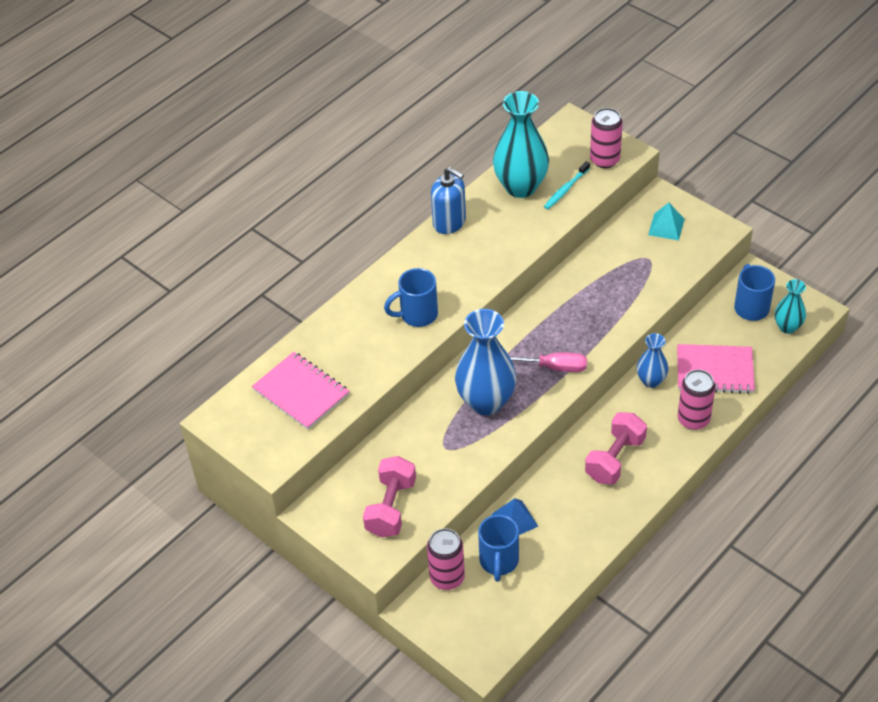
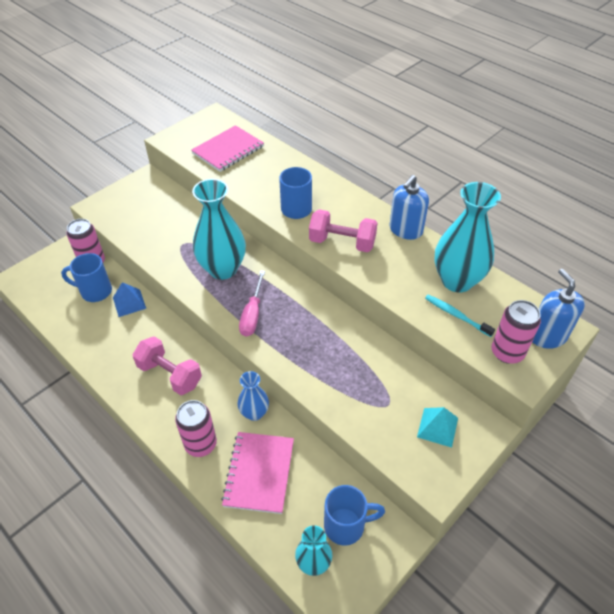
camera: 90 degrees right, 0 degrees up
pink dumbbell [363,456,416,538] -> pink dumbbell moved to [309,209,377,252]
blue vase [455,309,516,415] -> turquoise vase [192,179,246,280]
none -> blue soap dispenser [532,269,585,349]

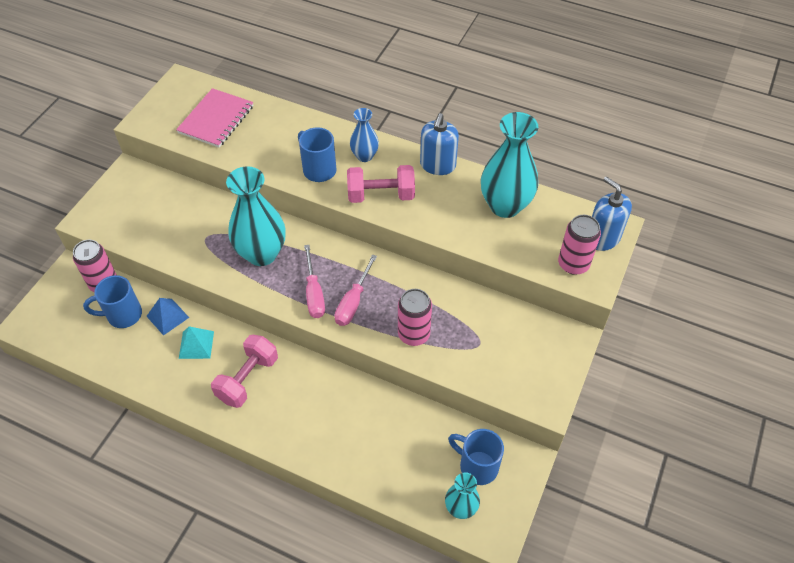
camera: 20 degrees left, 5 degrees up
pink dumbbell [133,336,202,395] -> pink dumbbell turned 75 degrees counterclockwise [211,335,278,408]
pink can [175,400,217,457] -> pink can moved to [398,289,432,346]
pink notebook [221,432,294,514] -> none
blue vase [238,371,269,421] -> blue vase moved to [350,108,379,162]
blue mug [324,485,385,545] -> blue mug turned 120 degrees counterclockwise [448,429,504,485]
turquoise pyramid [417,407,458,448] -> turquoise pyramid moved to [179,326,214,359]
turquoise toothbrush [425,295,495,337] -> none
none -> pink screwdriver [334,254,377,326]

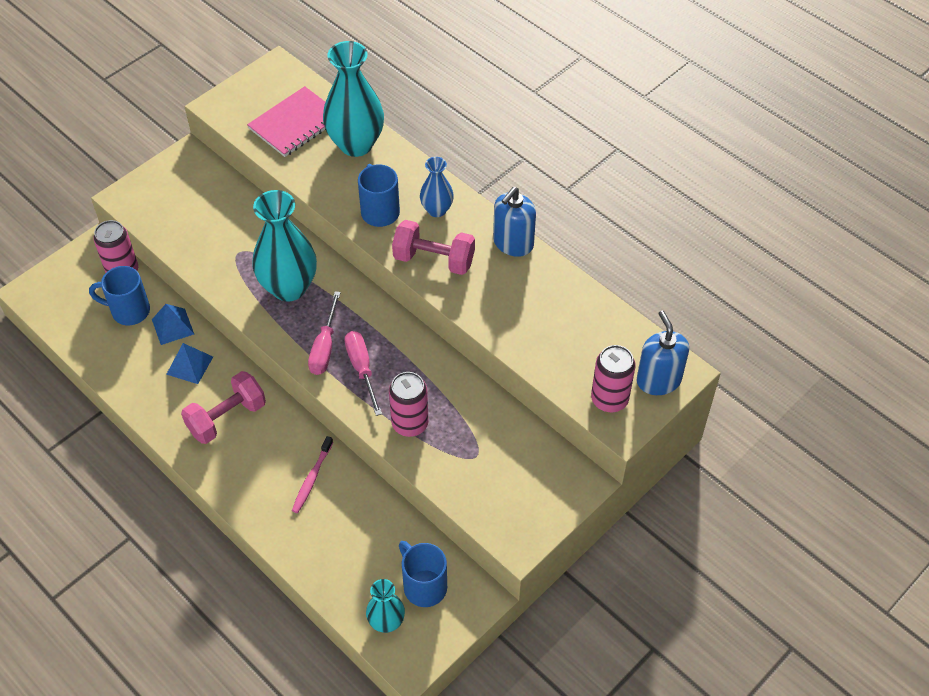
camera: 20 degrees right, 0 degrees up
turquoise pyramid [179,326,214,359] -> blue pyramid [166,343,213,384]
pink screwdriver [334,254,377,326] -> pink screwdriver turned 120 degrees clockwise [344,331,382,416]
turquoise vase [481,112,538,218] -> turquoise vase moved to [323,41,384,157]
none -> pink toothbrush [292,436,333,513]

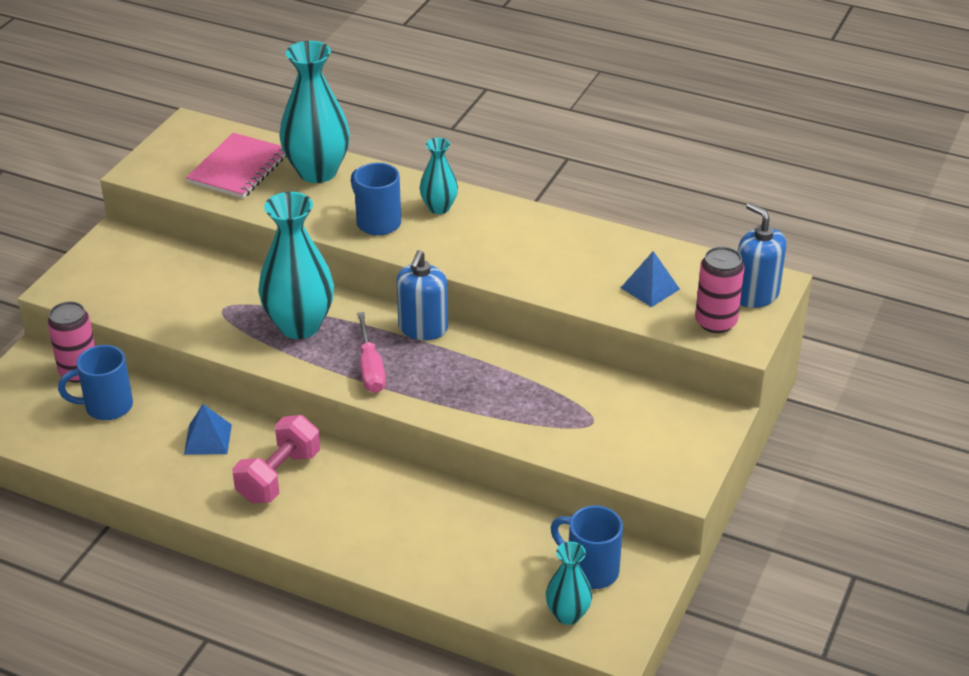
camera: 20 degrees left, 15 degrees down
blue pyramid [152,304,194,345] -> blue pyramid moved to [621,251,680,307]
pink toothbrush [292,436,333,513] -> none
pink screwdriver [344,331,382,416] -> none
pink can [389,372,429,437] -> none
pink dumbbell [392,220,475,275] -> none
blue vase [420,157,454,217] -> turquoise vase [420,138,458,214]
blue soap dispenser [493,187,536,257] -> blue soap dispenser moved to [396,250,448,340]

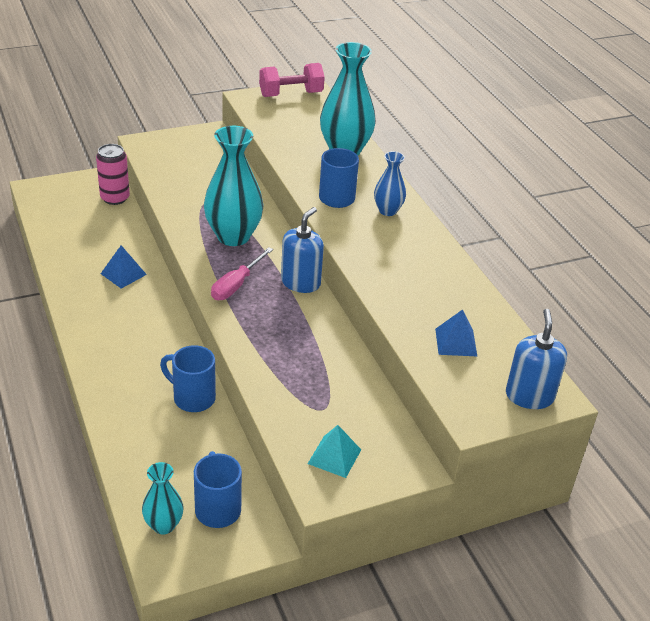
camera: 40 degrees right, 0 degrees up
blue mug [58,345,133,420] -> blue mug moved to [160,345,216,412]
pink notebook [186,133,286,199] -> none
pink dumbbell [232,415,320,503] -> pink dumbbell moved to [259,63,325,97]
blue soap dispenser [396,250,448,340] -> blue soap dispenser turned 150 degrees clockwise [281,207,324,293]
turquoise vase [420,138,458,214] -> blue vase [374,151,406,216]
pink can [695,247,745,333] -> none
none -> turquoise pyramid [308,425,361,478]

